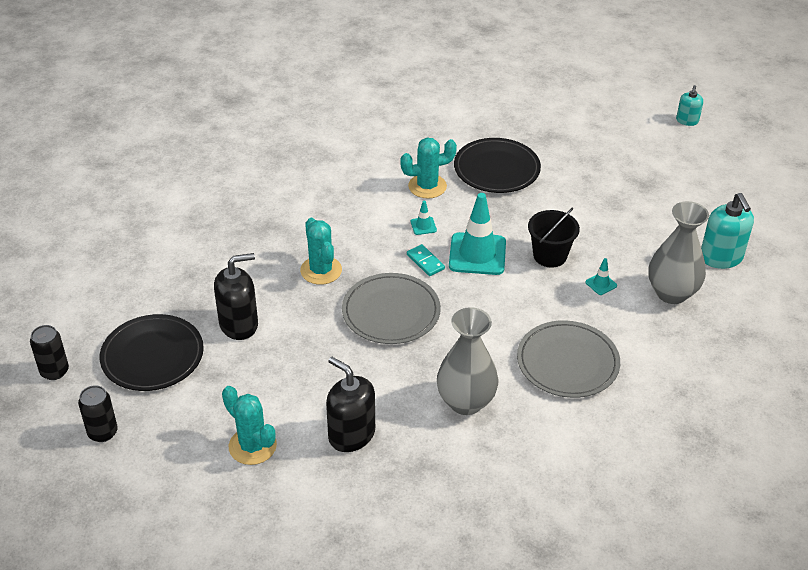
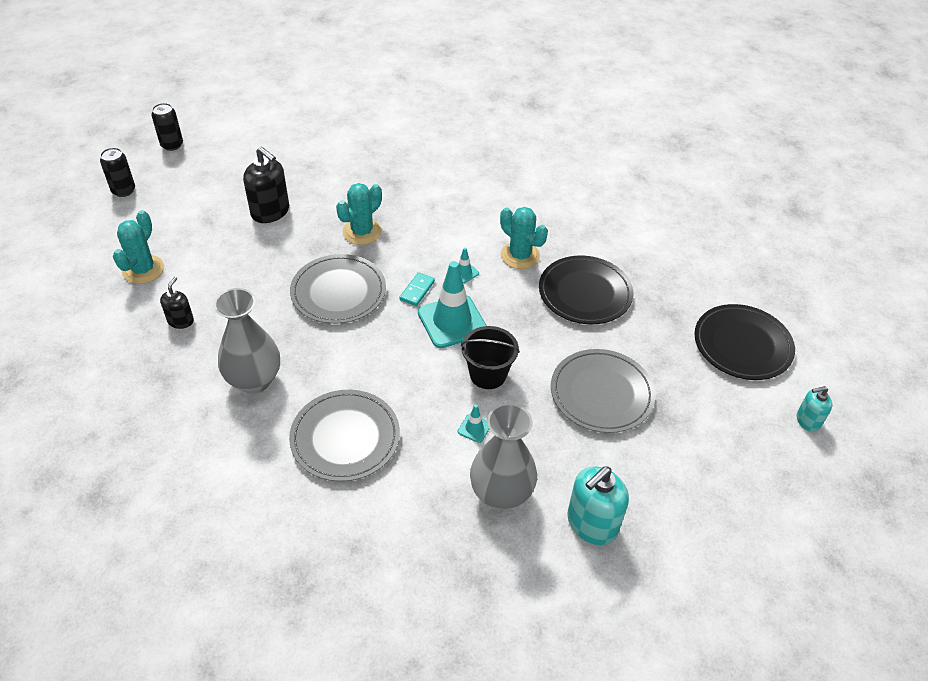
camera: 60 degrees right, 5 degrees up
black plate [100,314,204,391] -> black plate moved to [694,304,795,380]
black soap dispenser [326,357,375,452] -> black soap dispenser [160,277,194,329], size x0.57
none -> grey plate [551,349,655,433]

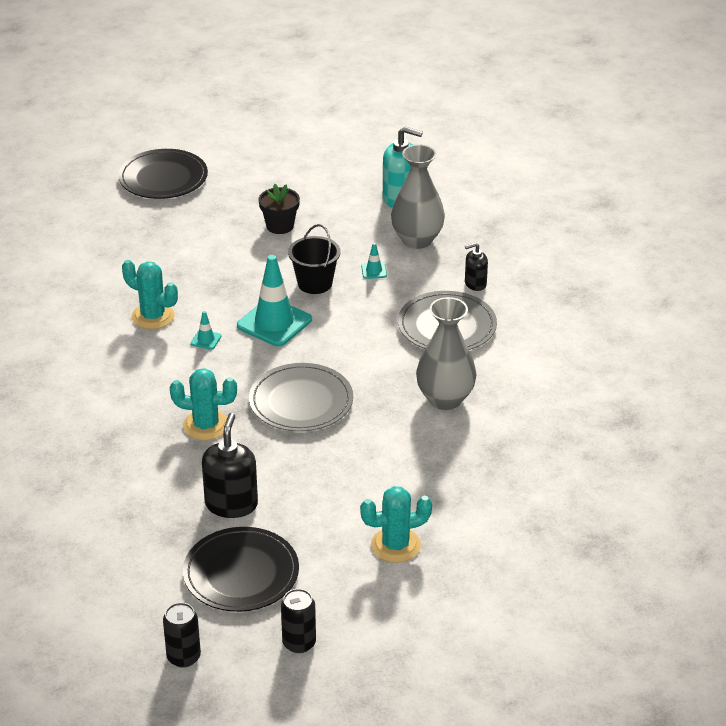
camera: 120 degrees left, 10 degrees down
black soap dispenser [160,277,194,329] -> black soap dispenser moved to [465,243,488,291]
turquoise domino [399,272,435,306] -> none
turquoise cactus [500,207,548,269] -> turquoise cactus turned 75 degrees counterclockwise [122,260,178,329]
black plate [539,256,633,324] -> black plate moved to [183,527,299,612]
grey plate [551,349,655,433] -> black flower pot [259,184,300,234]
turquoise soap dispenser [797,386,832,432] -> none

